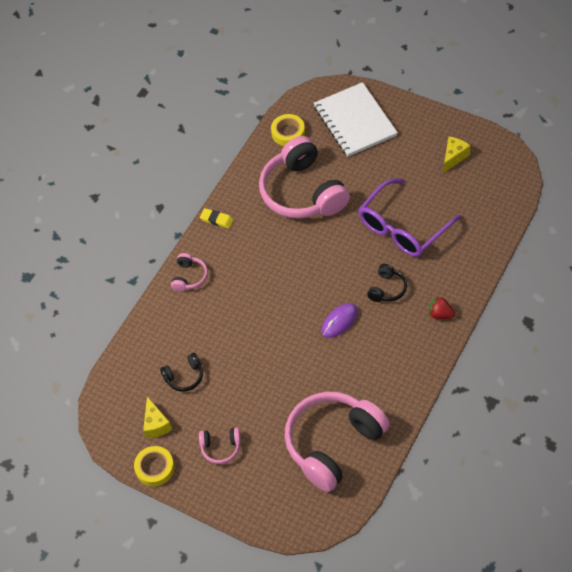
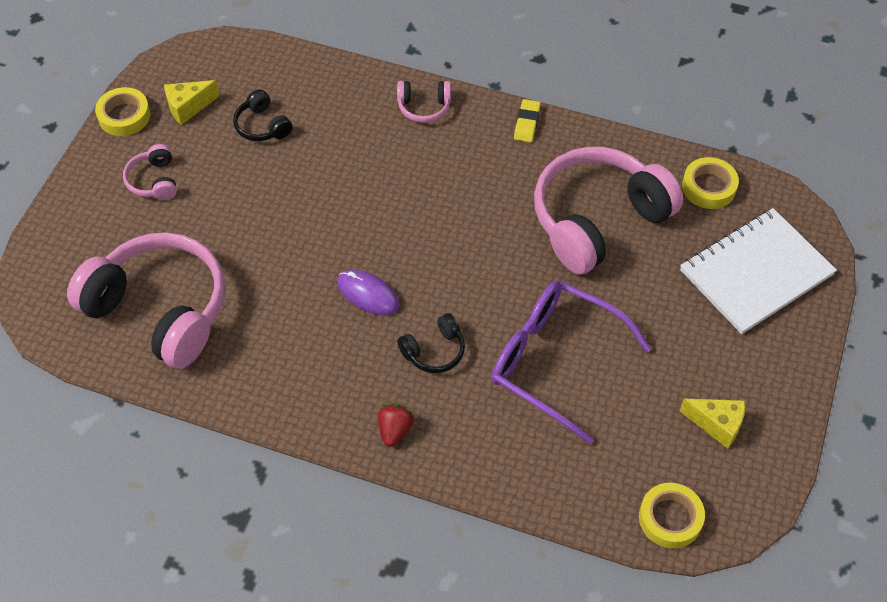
camera: 75 degrees right, 0 degrees up
black headphones [367,264,407,302] -> black headphones turned 45 degrees counterclockwise [397,313,465,373]
none -> yellow tape [639,483,705,549]

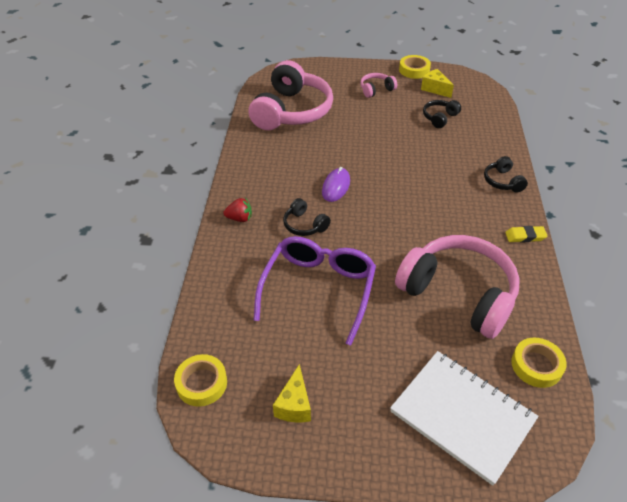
camera: 75 degrees right, 10 degrees down
pink headphones [397,81,451,123] -> black headphones [484,156,528,193]

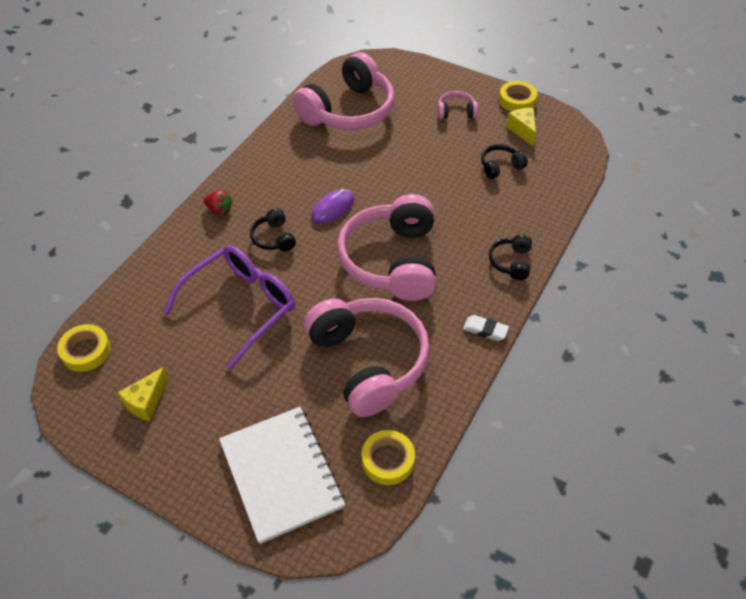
camera: 25 degrees right, 5 degrees up
yellow eraser [505,226,548,242] -> white eraser [463,315,509,341]
none -> pink headphones [337,194,436,301]

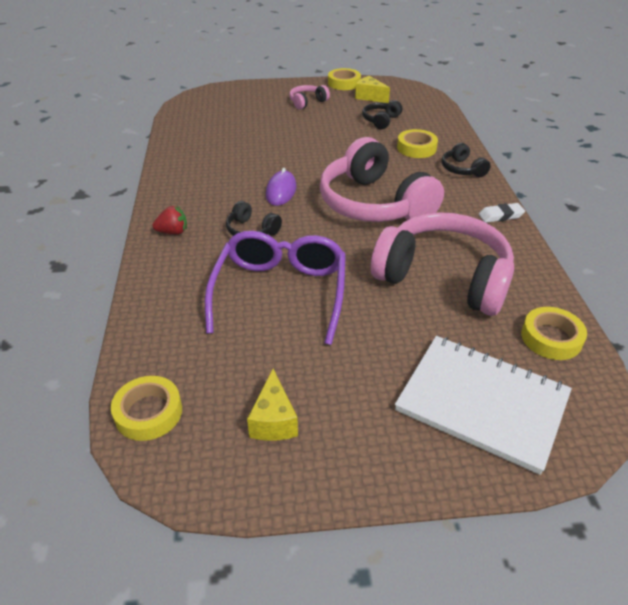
camera: 35 degrees left, 10 degrees down
pink headphones [293,52,395,130] -> none
none -> yellow tape [397,129,438,158]

